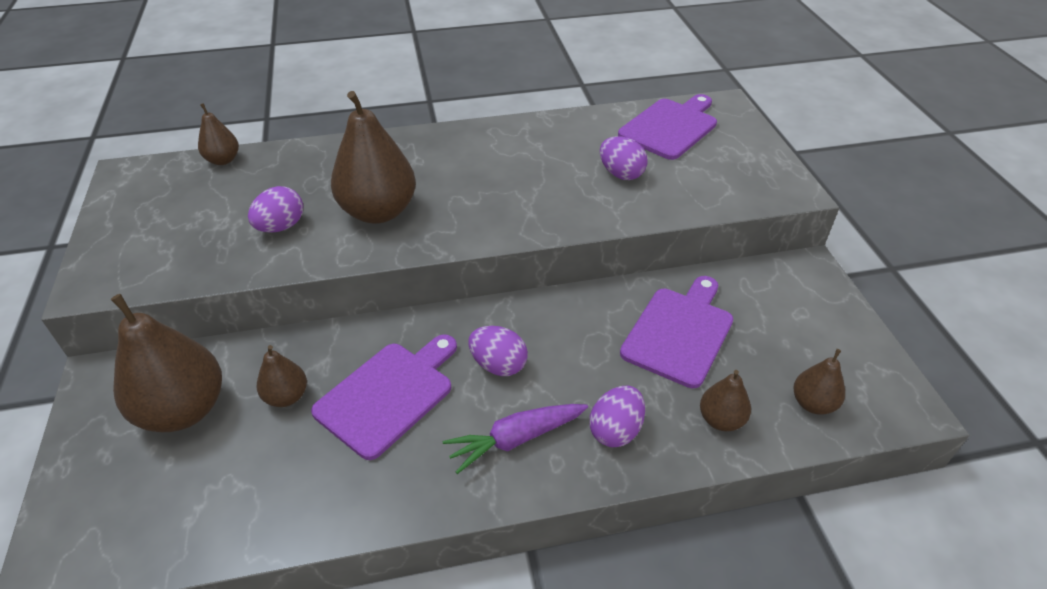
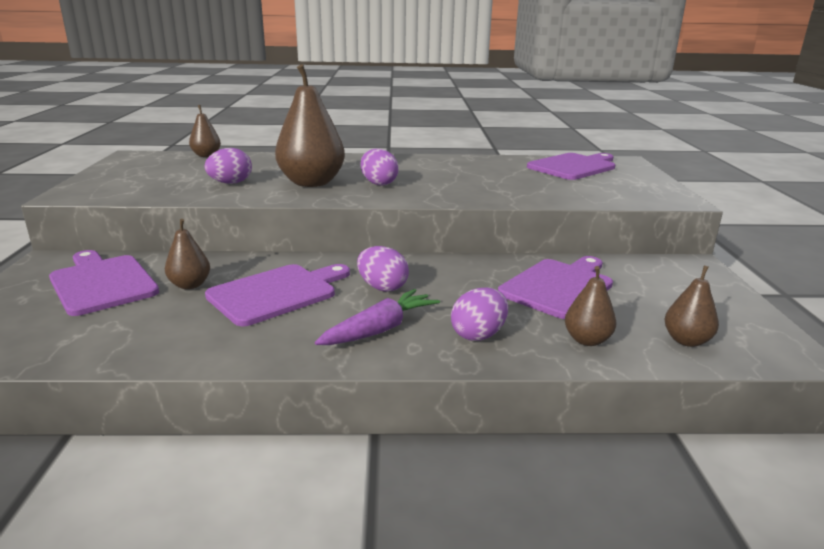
camera: 10 degrees right, 20 degrees down
brown pear [111,294,222,432] -> purple cutting board [49,250,159,316]
purple carrot [443,404,588,474] -> purple carrot turned 150 degrees clockwise [315,289,440,345]
purple egg [600,136,648,180] -> purple egg moved to [361,149,399,185]

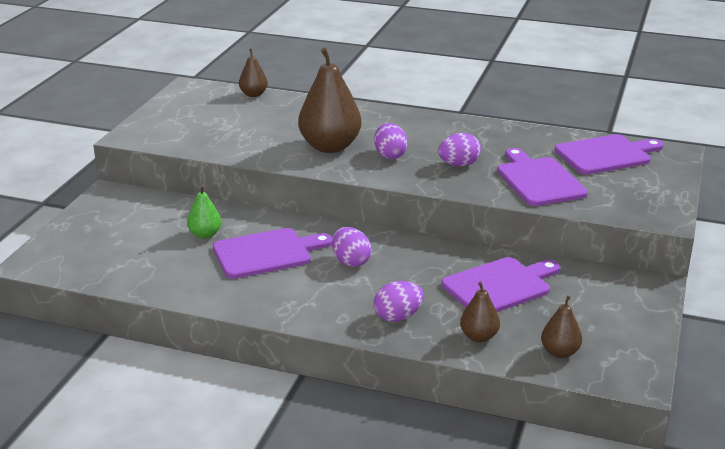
camera: 20 degrees right, 5 degrees up
purple cutting board [49,250,159,316] -> purple cutting board moved to [497,148,588,206]
brown pear [165,219,210,289] -> green pear [187,185,222,239]
purple egg [205,148,252,184] -> purple egg moved to [438,133,481,166]
purple carrot [315,289,440,345] -> none

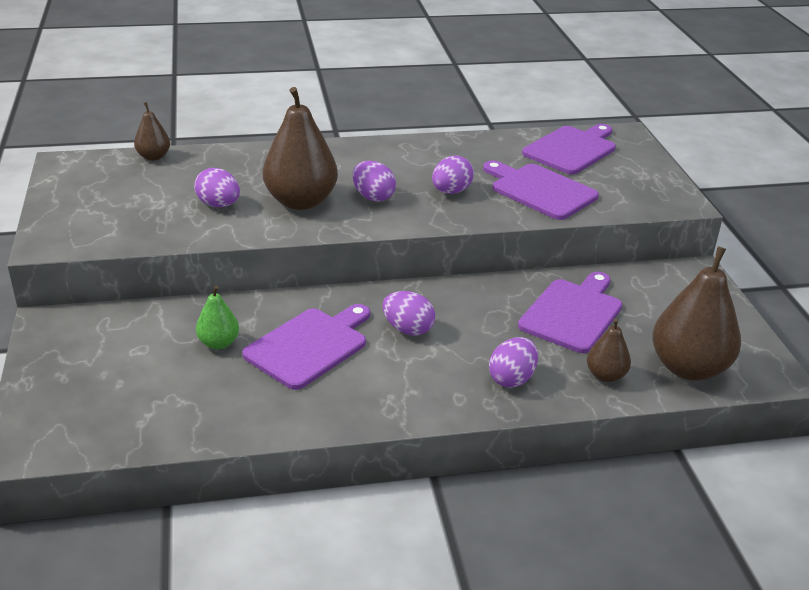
camera: 30 degrees left, 5 degrees up
brown pear [541,295,582,358] -> brown pear [652,247,741,381], size x1.97
none -> purple egg [194,168,240,207]

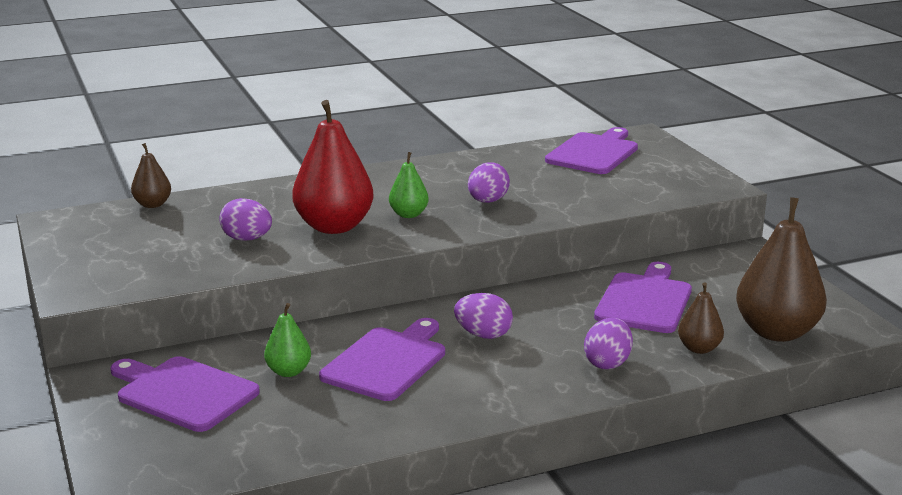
camera: 10 degrees left, 10 degrees down
brown pear [263,87,338,210] -> red pear [292,100,374,234]
purple egg [352,161,396,201] -> green pear [389,152,429,218]
purple cutting board [483,160,599,220] -> purple cutting board moved to [110,356,260,432]

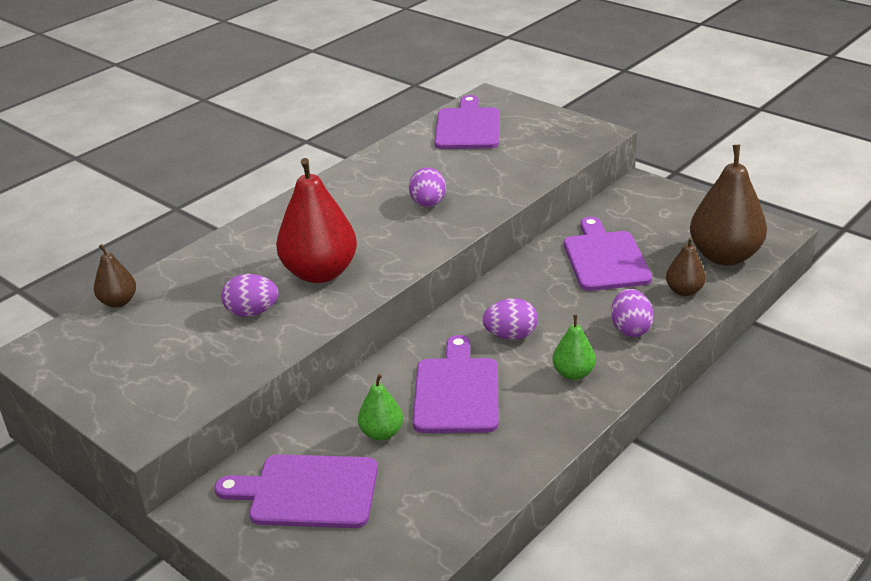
camera: 25 degrees left, 10 degrees up
green pear [389,152,429,218] -> green pear moved to [553,315,596,380]

